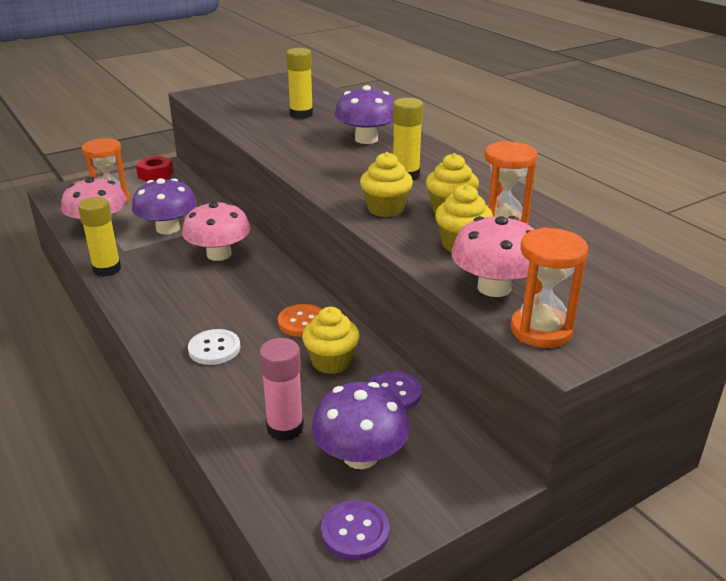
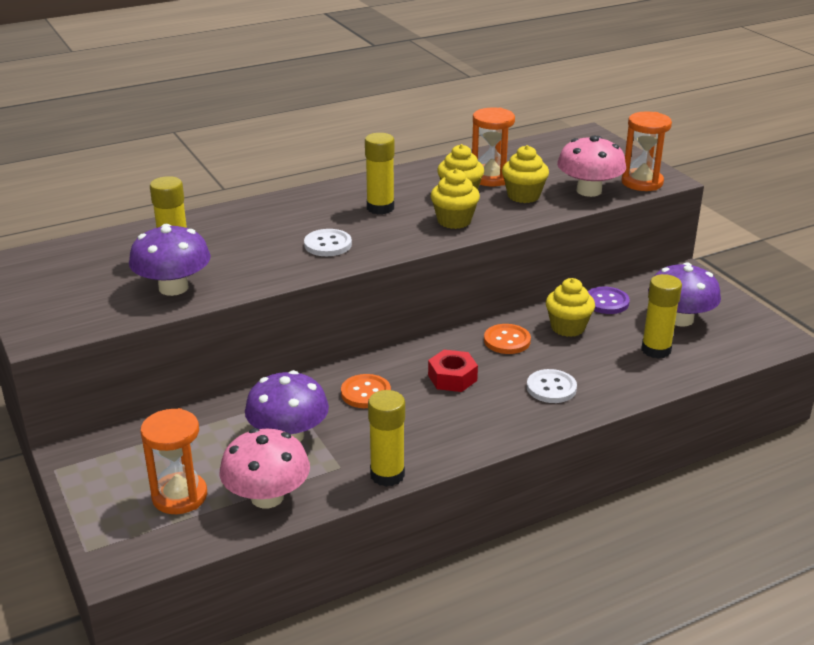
camera: 85 degrees left, 0 degrees up
red nut [136,156,174,182] -> red nut moved to [428,350,478,392]
pink mushroom [182,202,250,261] -> orange button [341,374,391,408]
pink glue stick [259,338,304,441] -> yellow glue stick [641,274,682,359]
purple button [321,500,390,561] -> none
purple mushroom [335,85,395,144] -> purple mushroom moved to [129,224,211,296]
none -> white button [304,229,352,256]

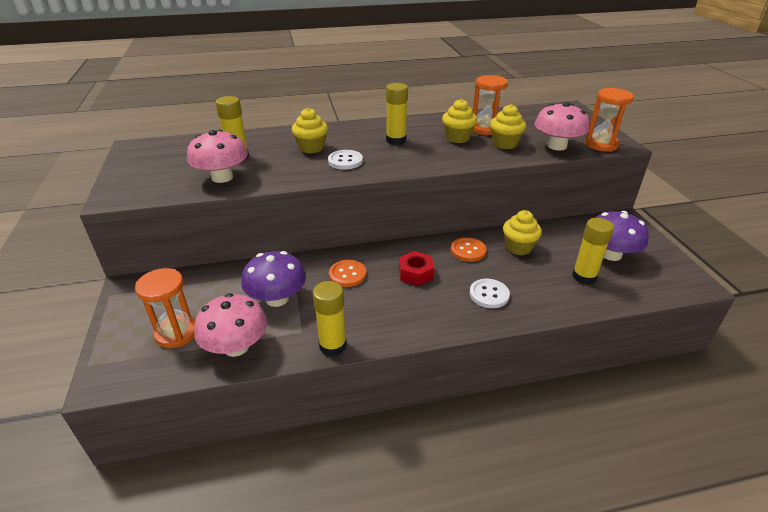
camera: 15 degrees right, 5 degrees up
purple mushroom [129,224,211,296] -> pink mushroom [187,130,248,183]
yellow cupcake [431,169,480,229] -> yellow cupcake moved to [292,108,328,153]
purple button [588,287,630,314] -> none

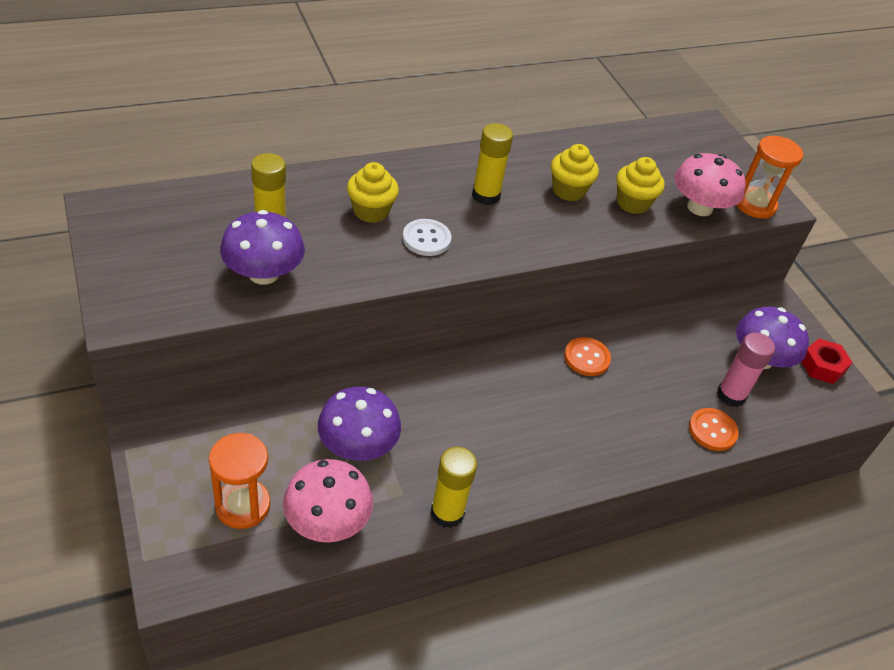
camera: 15 degrees left, 10 degrees up
pink mushroom [187,130,248,183] -> purple mushroom [220,210,305,285]
orange button [329,260,366,287] -> orange button moved to [689,408,739,451]
red nut [399,251,435,286] -> red nut moved to [802,338,853,384]
white button [469,279,510,308] -> none
orange hourglass [473,75,508,135] -> none
yellow cupcake [503,210,542,255] -> none
yellow glue stick [572,218,614,284] -> pink glue stick [717,332,775,407]

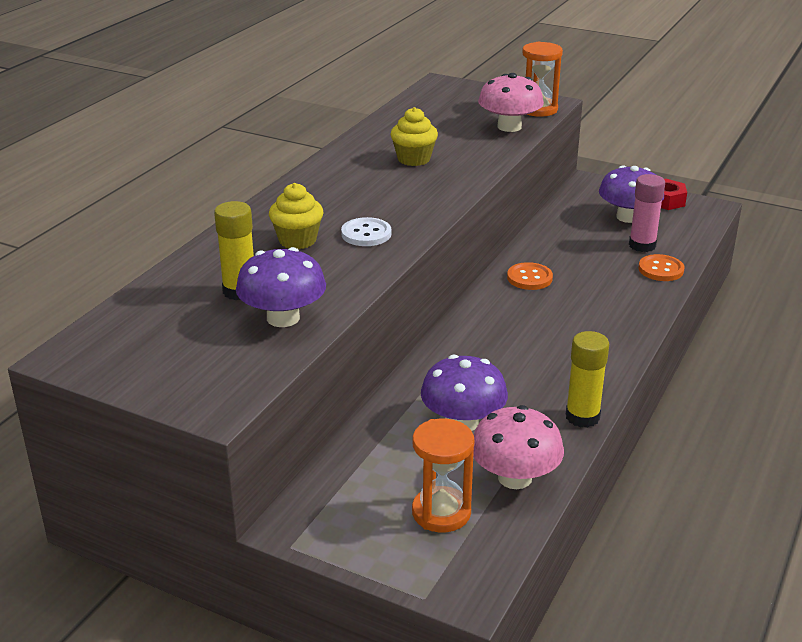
camera: 35 degrees left, 15 degrees down
yellow glue stick [472,123,513,205] -> none
yellow cupcake [616,157,665,214] -> none

